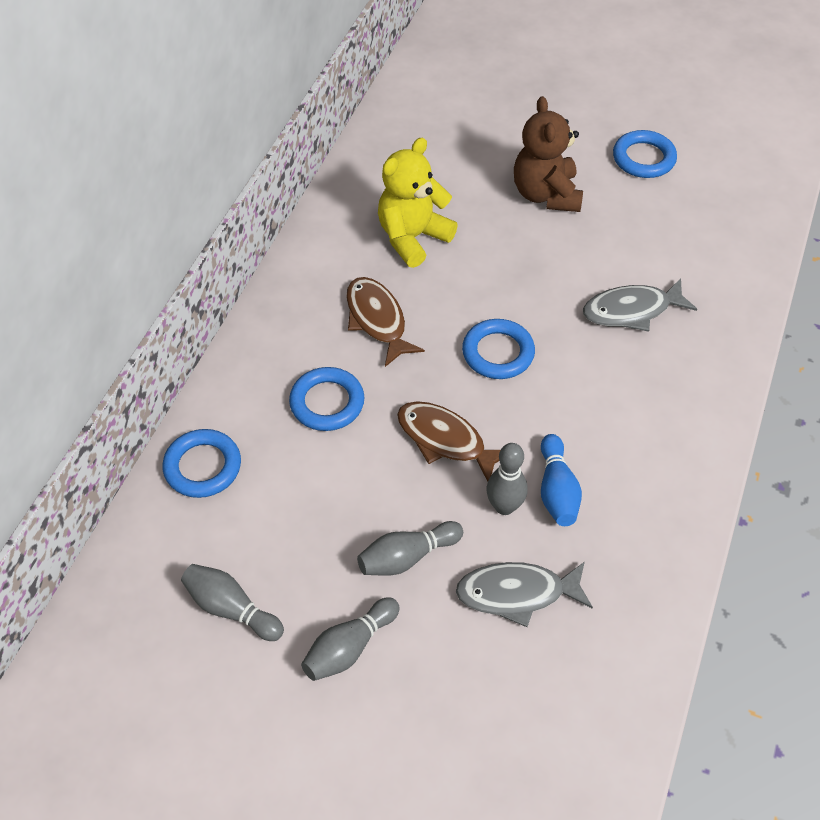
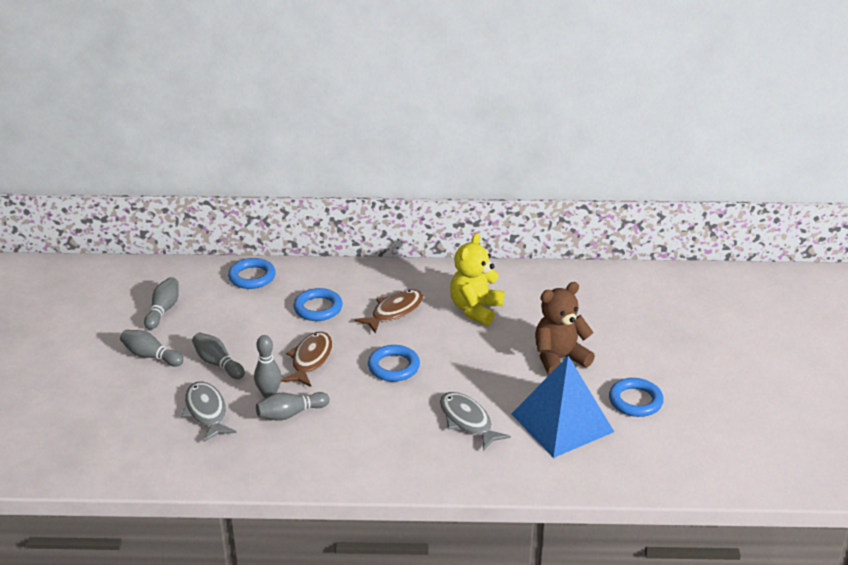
camera: 70 degrees right, 20 degrees down
yellow teddy bear [378,138,458,268] -> yellow teddy bear turned 90 degrees counterclockwise [450,233,504,326]
blue bowling pin [541,434,582,526] -> grey bowling pin [256,392,330,420]
none -> blue pyramid [512,356,614,458]

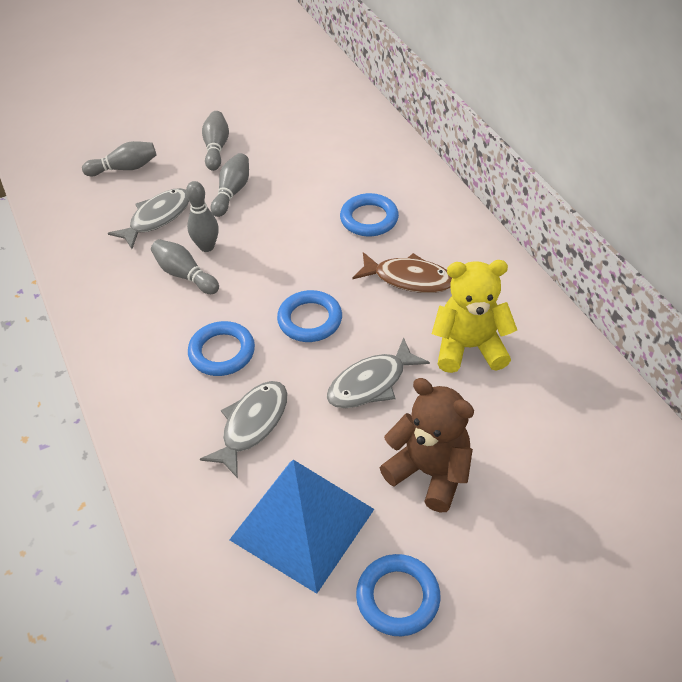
camera: 65 degrees right, 15 degrees up
grey bowling pin [144,277,179,330] -> grey bowling pin moved to [82,141,157,176]
blue ring [228,258,276,289] -> blue ring moved to [188,321,255,376]
brown fish [281,332,332,387] -> none
none -> grey fish [327,337,430,408]

